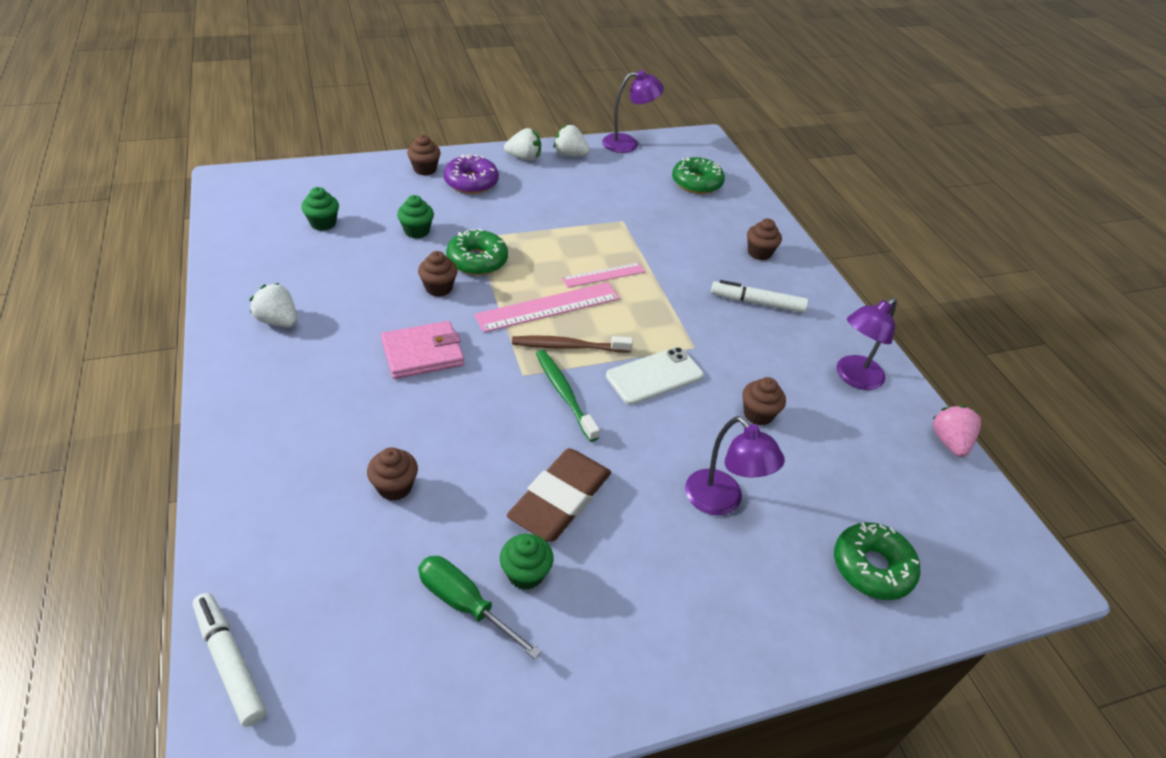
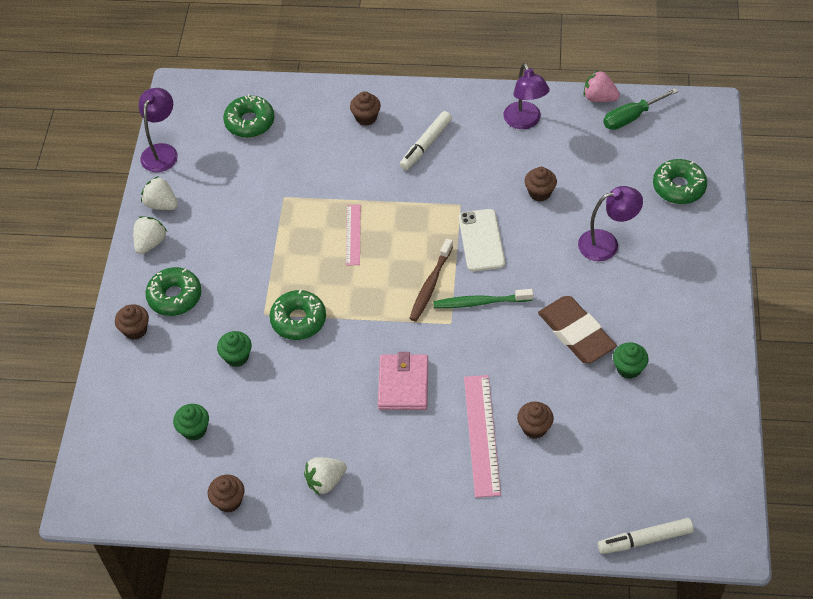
camera: 60 degrees left, 10 degrees up
brown cupcake [418,251,458,297] -> brown cupcake moved to [208,475,245,513]
green screwdriver [418,556,542,659] -> green screwdriver moved to [603,88,678,130]
purple donut [444,154,499,194] -> green donut [145,267,202,316]
pink ruler [474,282,620,333] -> pink ruler moved to [464,375,501,498]
white strawberry [553,125,590,157] -> white strawberry turned 75 degrees clockwise [141,176,178,210]

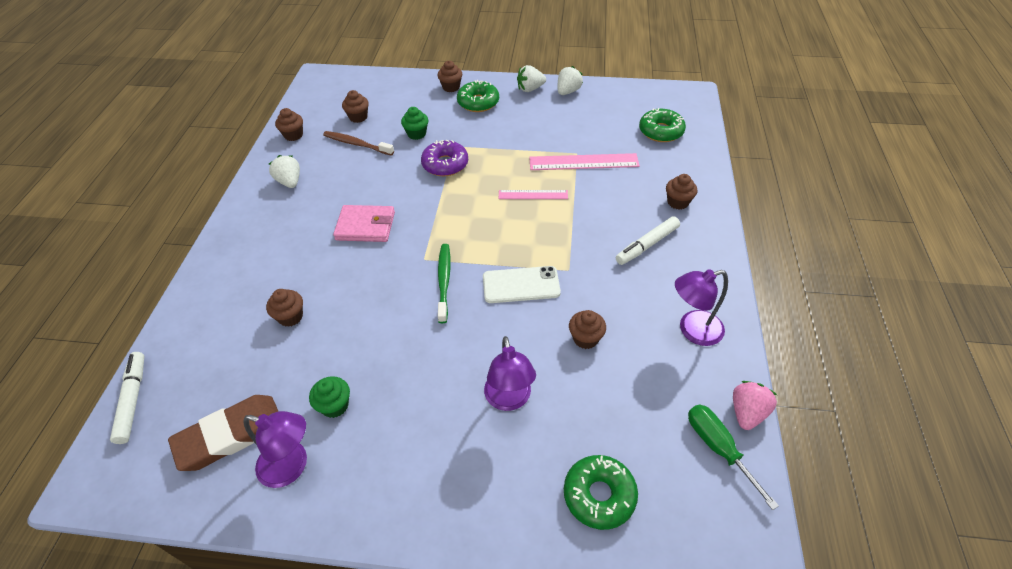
camera: 90 degrees right, 5 degrees down
white strawberry [133,216,167,254] -> white strawberry turned 135 degrees clockwise [517,65,546,92]
purple lamp [138,88,178,172] -> purple lamp moved to [243,411,307,488]
green cupcake [173,404,209,441] -> brown cupcake [342,90,369,123]
green donut [269,290,326,340] -> purple donut [421,140,468,176]
white marker [400,111,452,170] -> white marker turned 75 degrees counterclockwise [616,216,680,265]
brown toothbrush [409,239,453,321] -> brown toothbrush moved to [323,131,394,156]
pink ruler [464,375,501,498] -> pink ruler moved to [529,153,640,170]
brown eraser [538,296,617,363] -> brown eraser moved to [168,395,278,471]

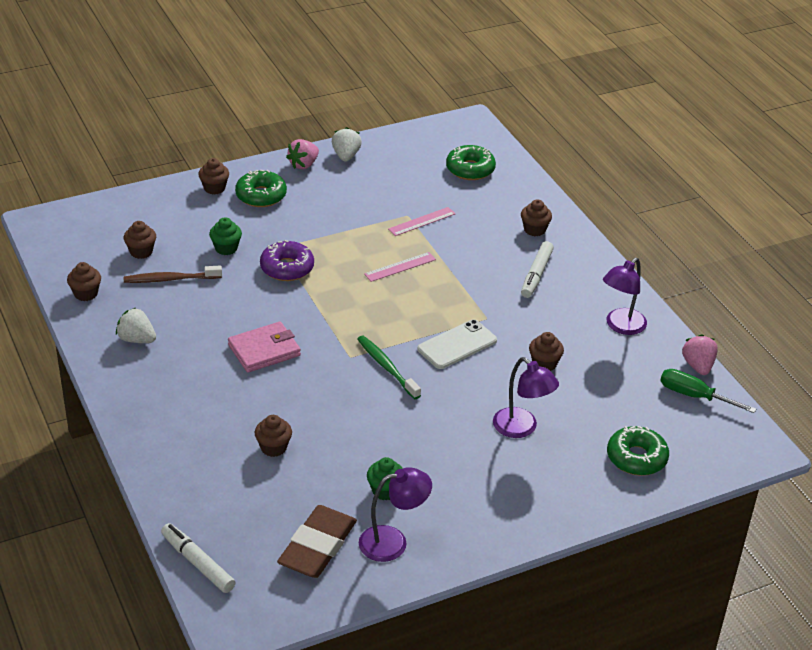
camera: 35 degrees left, 10 degrees down
white strawberry [517,65,546,92] -> pink strawberry [286,139,319,170]
pink ruler [529,153,640,170] -> pink ruler [388,207,455,236], size x0.61

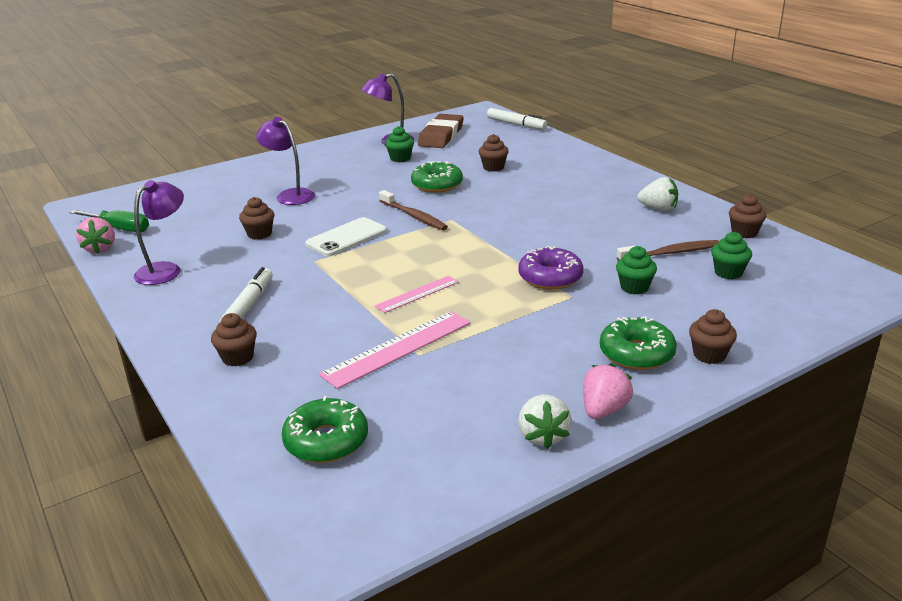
camera: 175 degrees right, 10 degrees down
brown cupcake [124,221,156,259] -> green cupcake [711,232,752,279]
pink wallet [228,322,301,373] -> none
green toothbrush [357,336,421,399] -> brown toothbrush [379,190,448,230]
pink ruler [388,207,455,236] -> pink ruler [319,311,471,389], size x1.64
green donut [607,426,669,476] -> green donut moved to [411,161,463,193]

